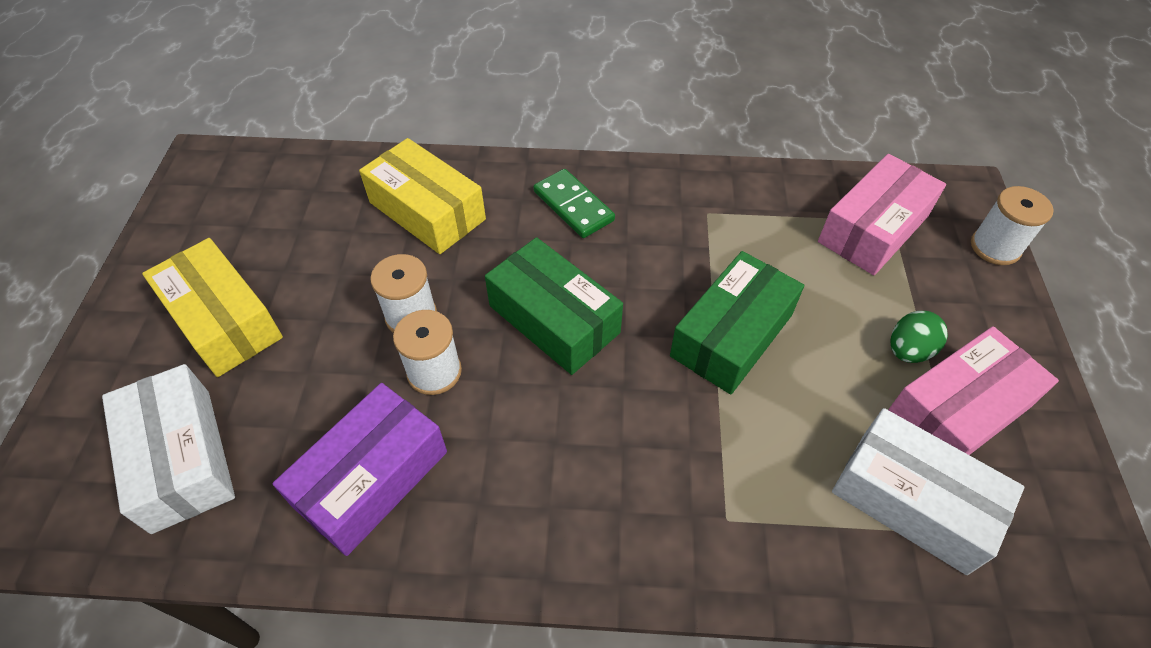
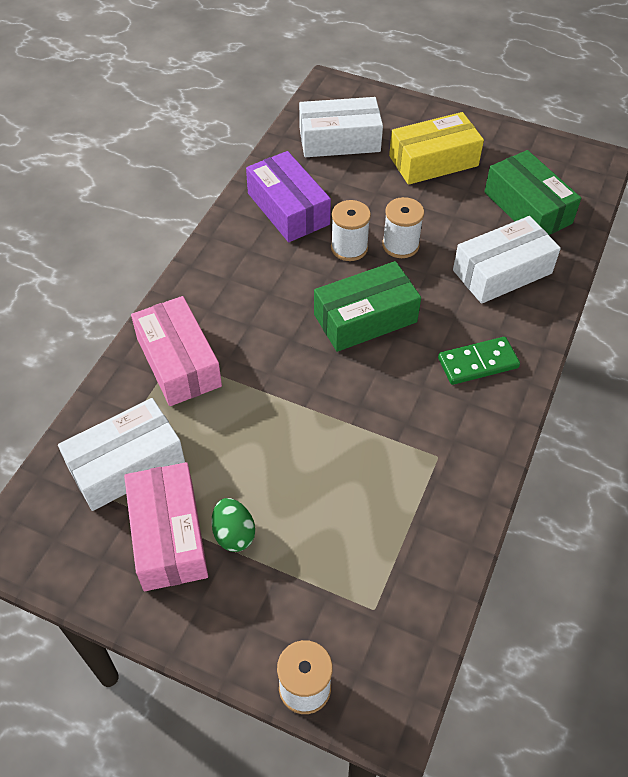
camera: 110 degrees right, 0 degrees up
yellow box [359,138,486,254] -> white box [453,216,561,304]
green box [670,251,804,394] -> green box moved to [484,150,581,235]
pink box [818,154,946,275] -> pink box moved to [131,296,222,406]

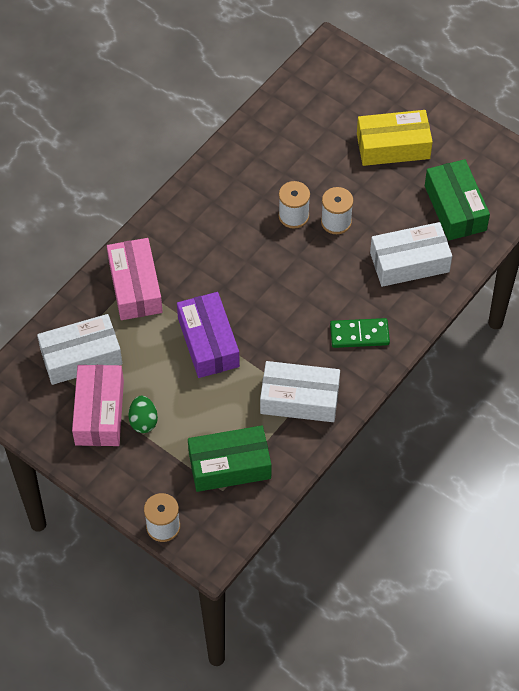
camera: 15 degrees right, 5 degrees up
purple box [246,151,331,242] -> purple box moved to [177,292,240,378]
white box [299,97,383,157] -> white box moved to [260,361,340,422]
green box [314,261,421,352] -> green box moved to [188,426,271,492]

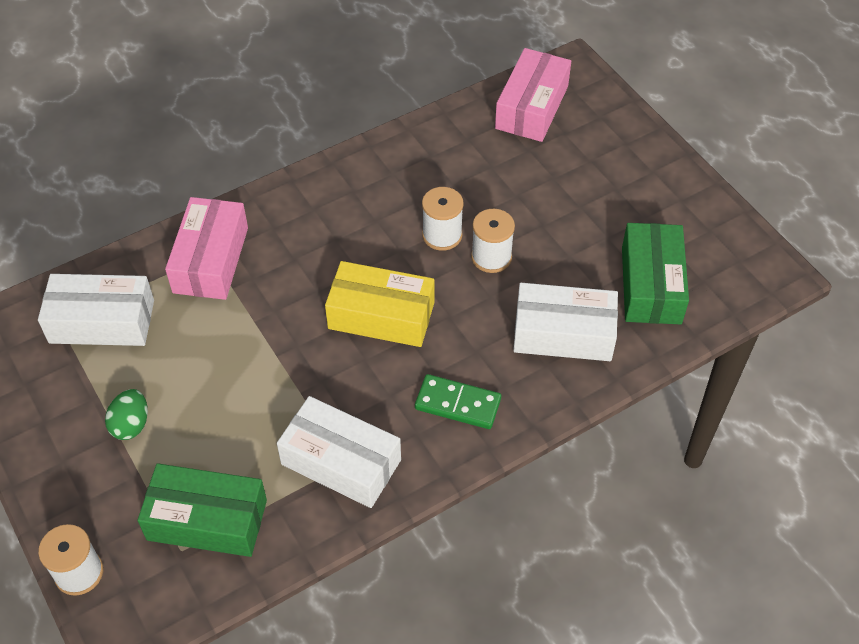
camera: 20 degrees right, 5 degrees down
pink box [72,365,124,446] -> pink box moved to [495,48,571,142]
purple box [177,292,240,378] -> none
yellow box [357,110,433,166] -> yellow box moved to [325,261,435,347]

